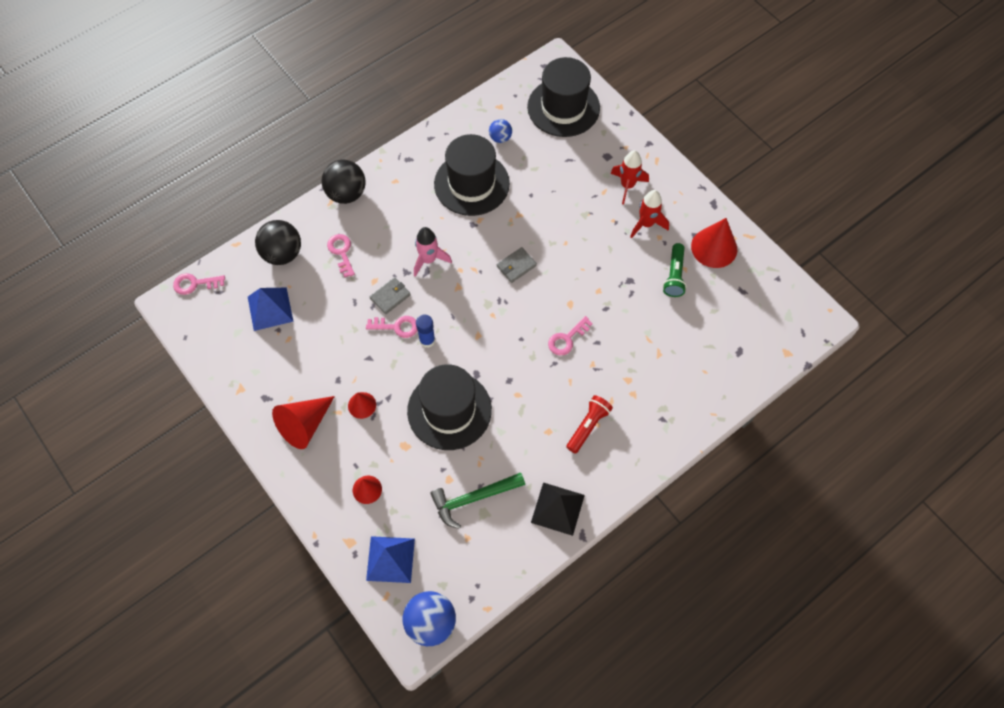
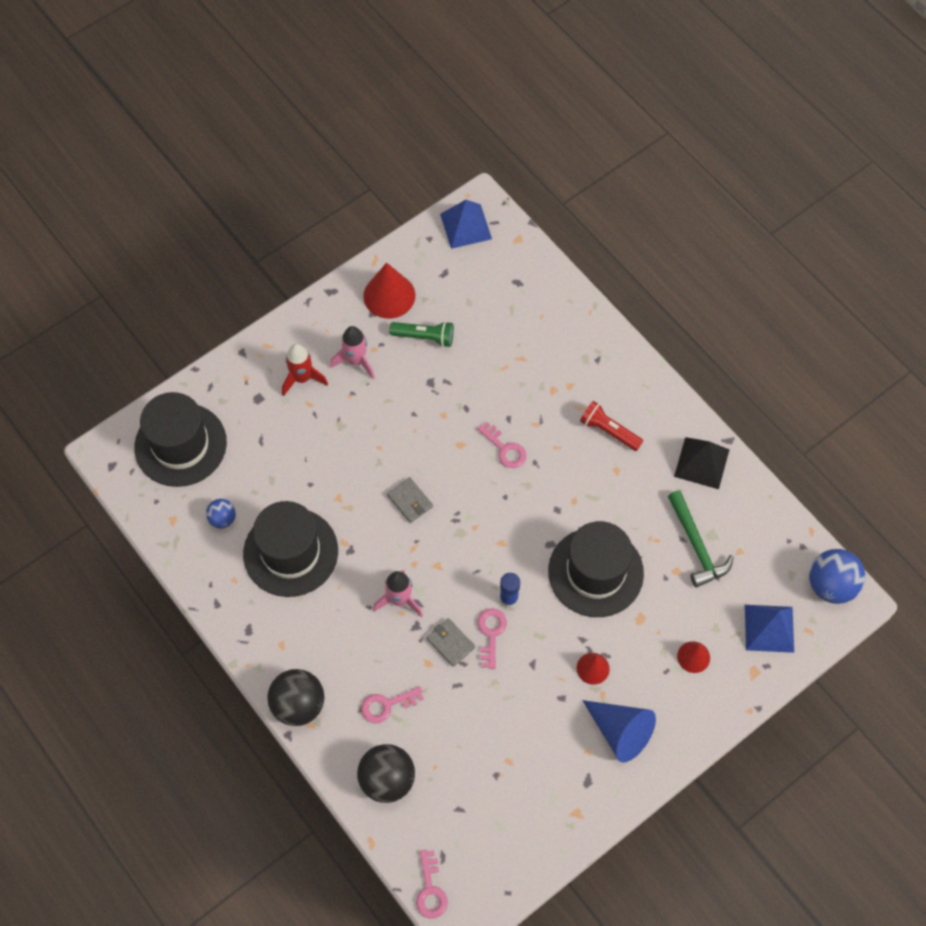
camera: 90 degrees left, 0 degrees up
blue pyramid [248,288,294,331] -> blue pyramid moved to [440,200,492,249]
red cone [272,396,335,449] -> blue cone [583,700,656,763]
red rocket [630,190,669,238] -> pink rocket [330,326,375,379]

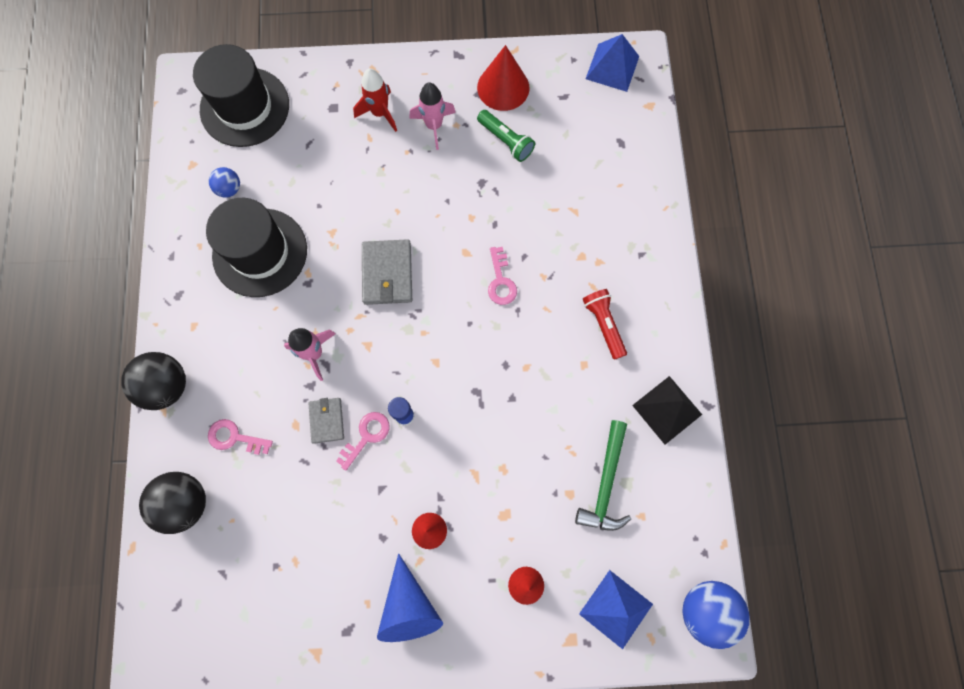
camera: 35 degrees right, 10 degrees up
grey wallet [387,477,433,523] -> grey wallet [362,239,412,305], size x1.61
pink key [416,850,448,918] -> none
black hat [548,521,644,617] -> none

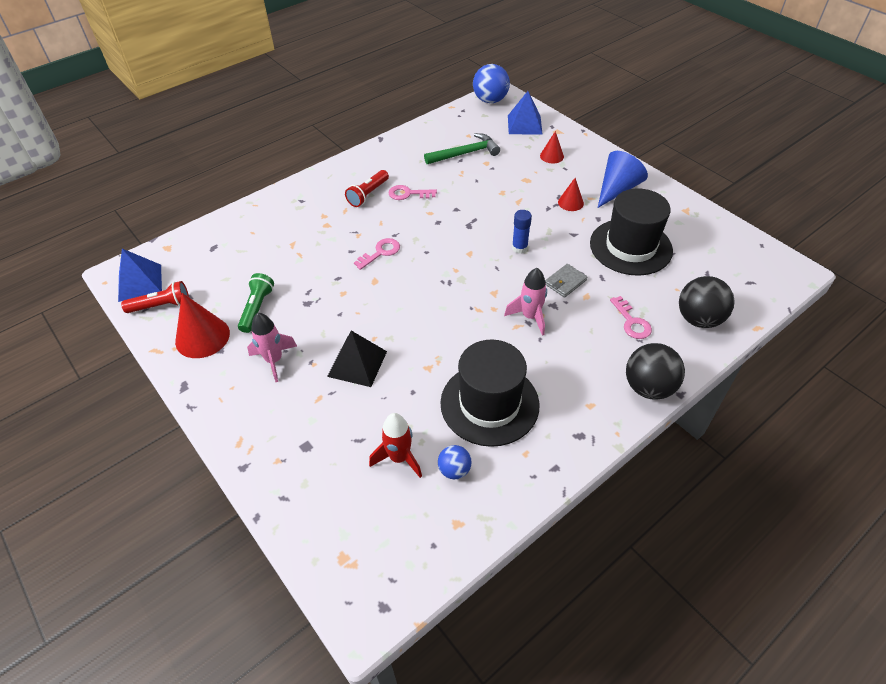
camera: 125 degrees left, 25 degrees down
black hat [193,44,289,147] -> black hat moved to [590,188,673,276]
pink key [336,412,390,471] -> pink key moved to [388,185,437,200]
red rocket [353,69,397,132] -> red rocket moved to [369,413,422,478]
grey wallet [362,239,412,305] -> none
black pyramid [632,376,702,445] -> black pyramid moved to [327,331,387,387]
none -> red flashlight [121,281,189,313]

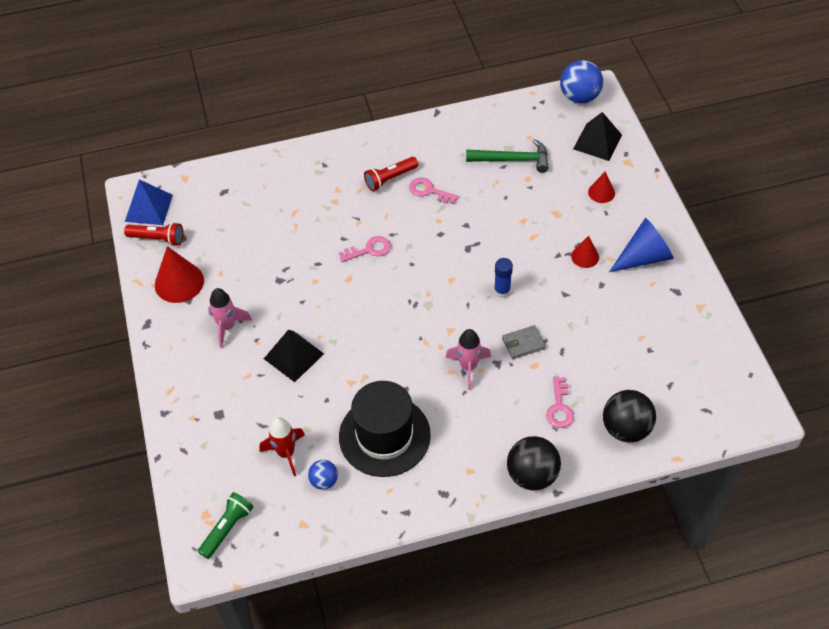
camera: 25 degrees right, 5 degrees up
green flashlight [238,273,274,333] -> green flashlight moved to [198,492,253,559]
blue pyramid [508,91,542,134] -> black pyramid [573,112,622,161]
black hat [590,188,673,276] -> none

